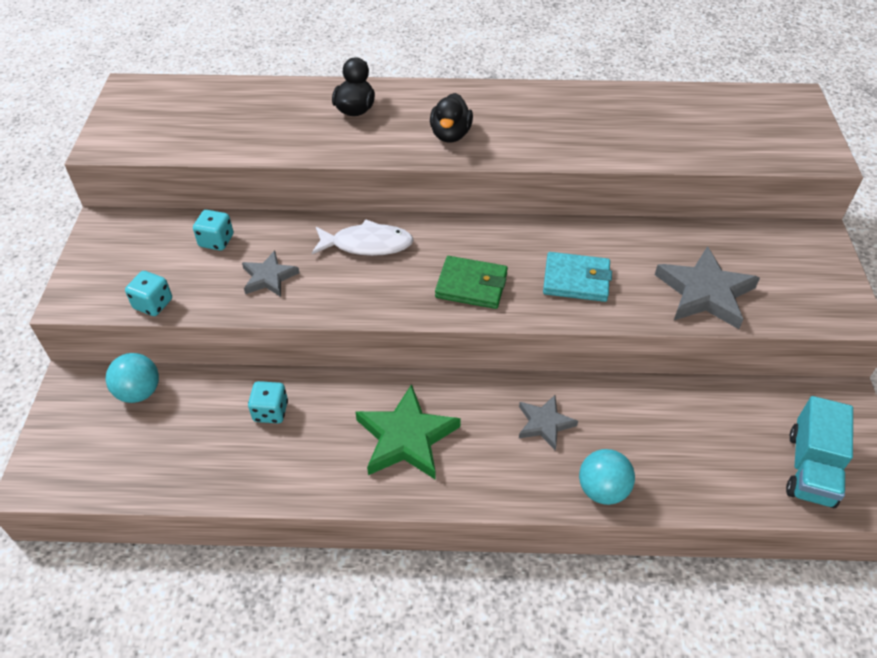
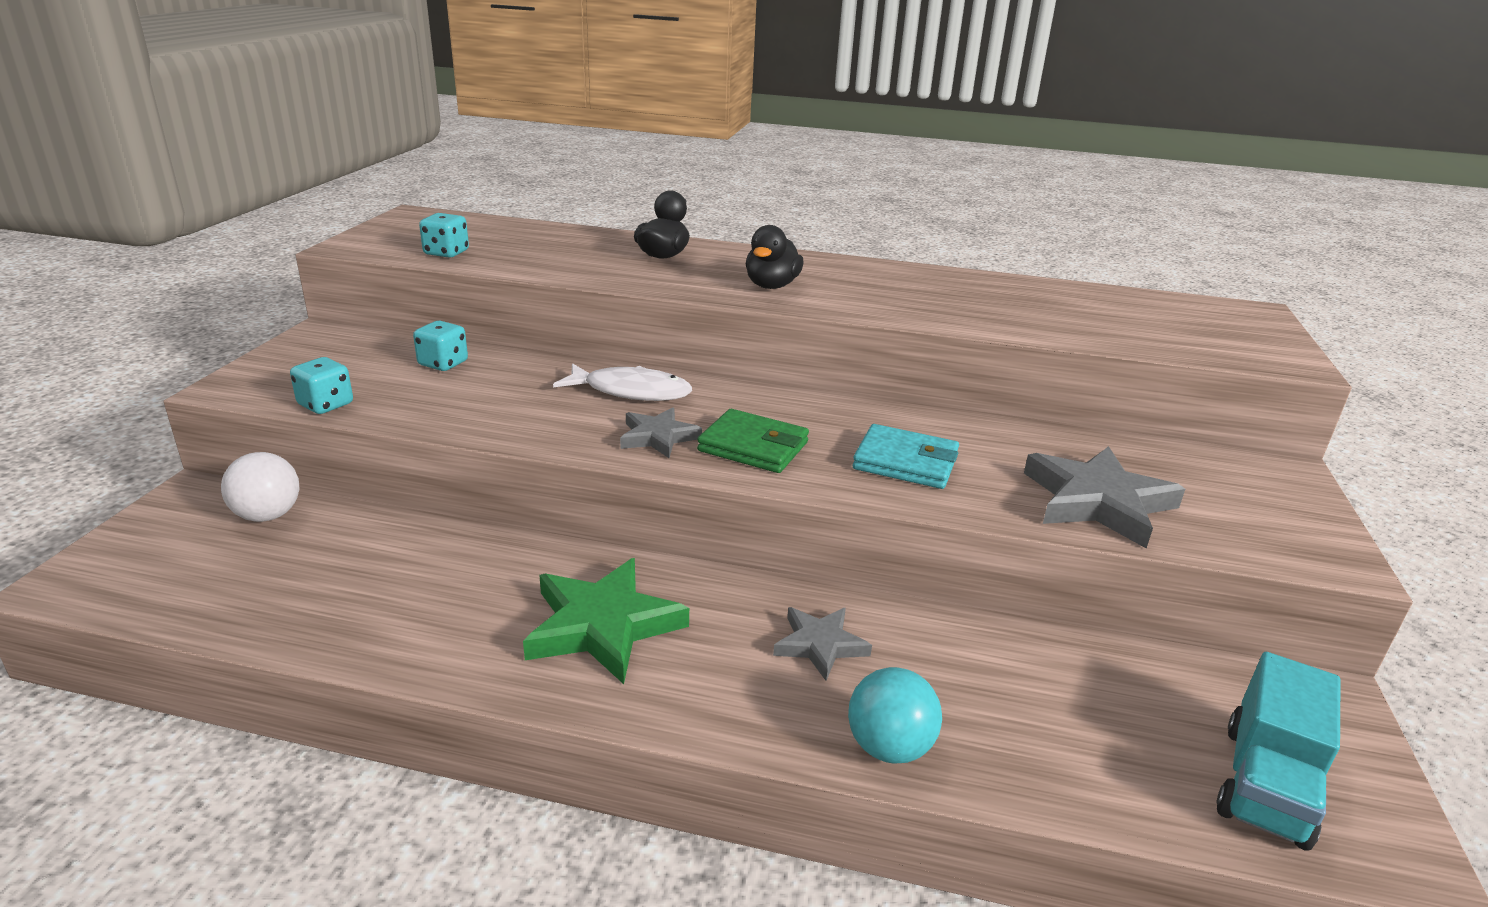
camera: 10 degrees right, 20 degrees down
turquoise ball [106,353,159,403] -> white ball [221,452,300,522]
grey star [242,251,299,297] -> grey star moved to [620,407,702,458]
turquoise dice [248,381,288,423] -> turquoise dice moved to [419,213,469,258]

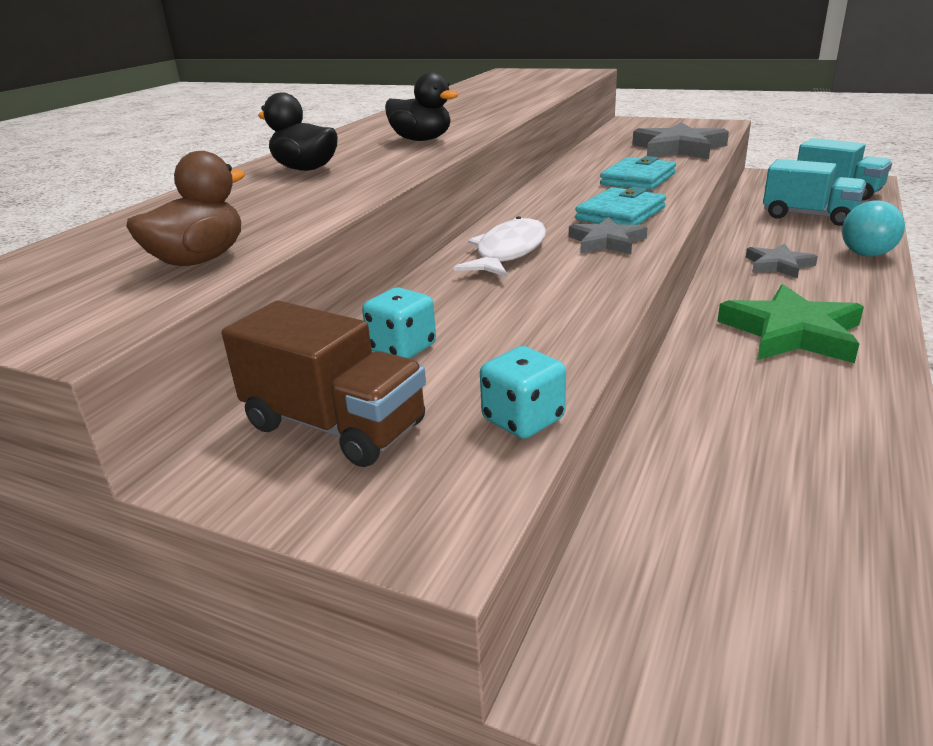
camera: 75 degrees left, 0 degrees up
white ball [221,452,300,522] -> none
turquoise dice [419,213,469,258] -> brown duck [126,151,245,266]
green wallet [697,409,809,473] -> turquoise wallet [575,187,666,225]
none -> brown truck [222,300,426,467]
none -> turquoise truck [763,159,866,226]

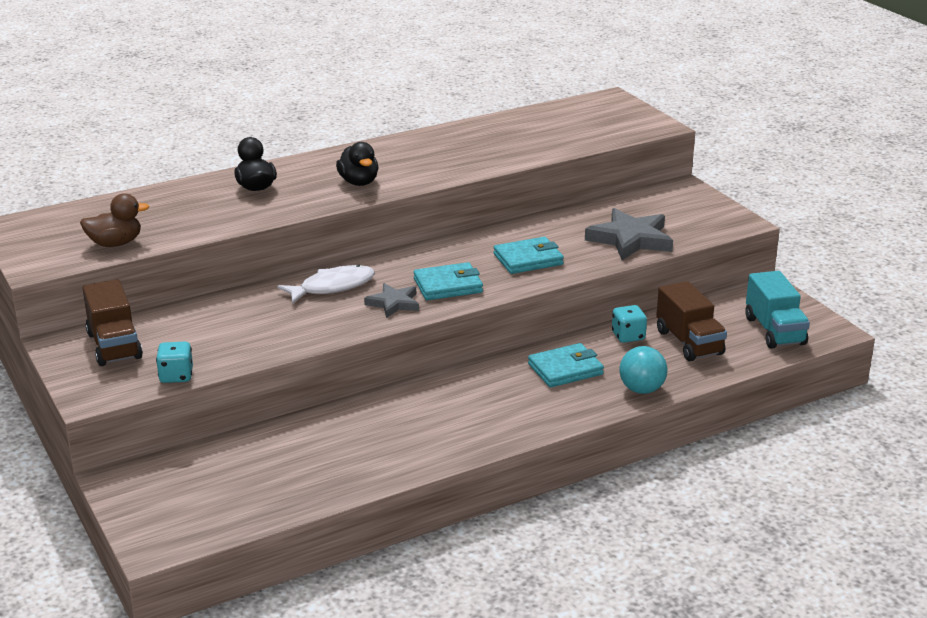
camera: 35 degrees right, 0 degrees up
turquoise dice [362,287,436,359] -> turquoise dice moved to [612,305,647,343]
green star [717,284,864,363] -> none
grey star [745,243,818,279] -> turquoise wallet [528,343,604,388]
turquoise truck [763,159,866,226] -> brown truck [656,281,727,361]

